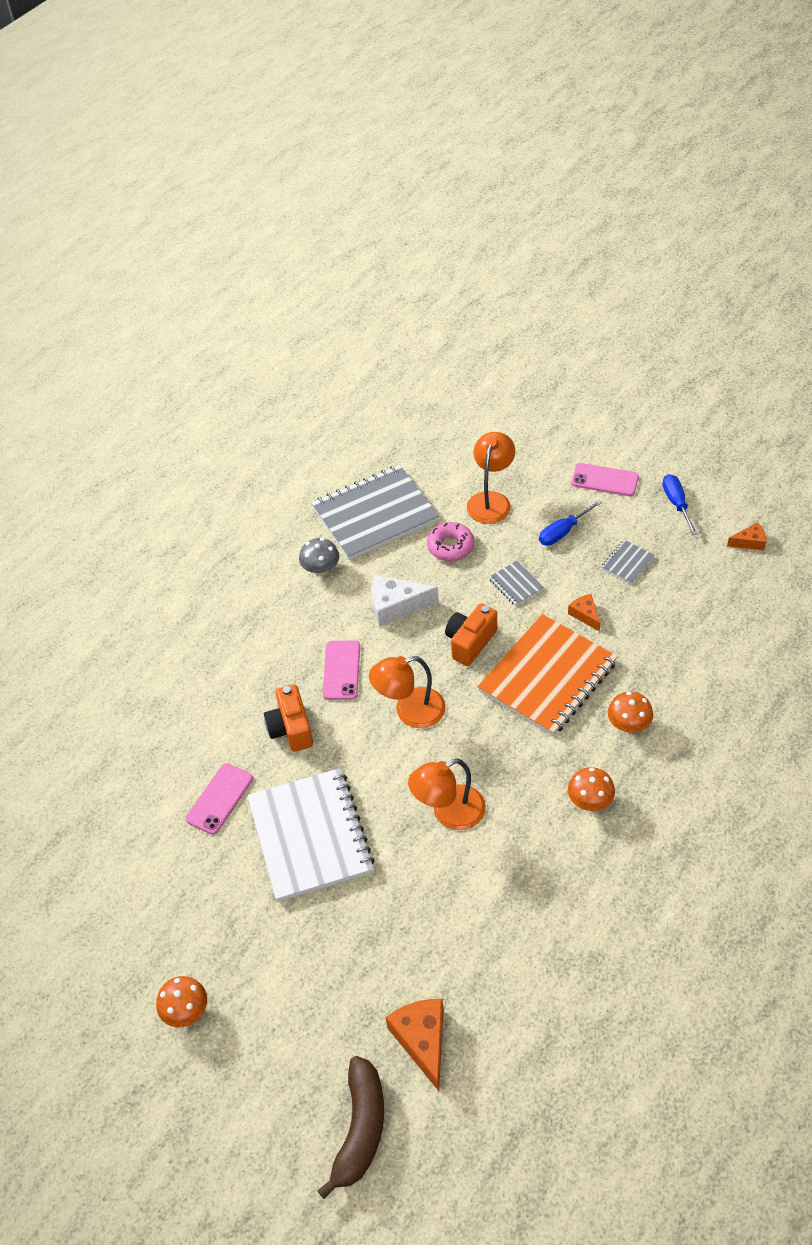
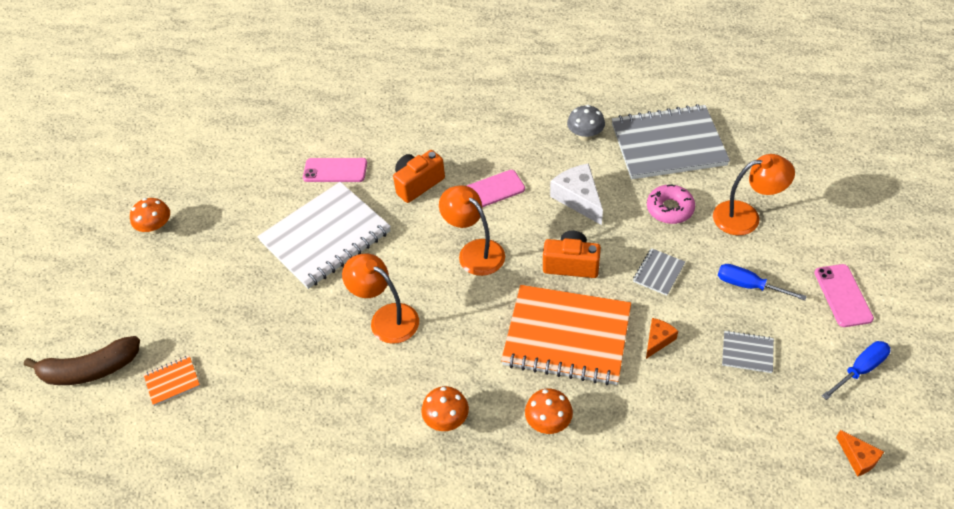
camera: 65 degrees right, 0 degrees up
grey notebook [311,465,439,560] -> grey notebook turned 45 degrees counterclockwise [612,104,730,180]
orange cheese [386,999,444,1091] -> orange notebook [143,355,200,406]

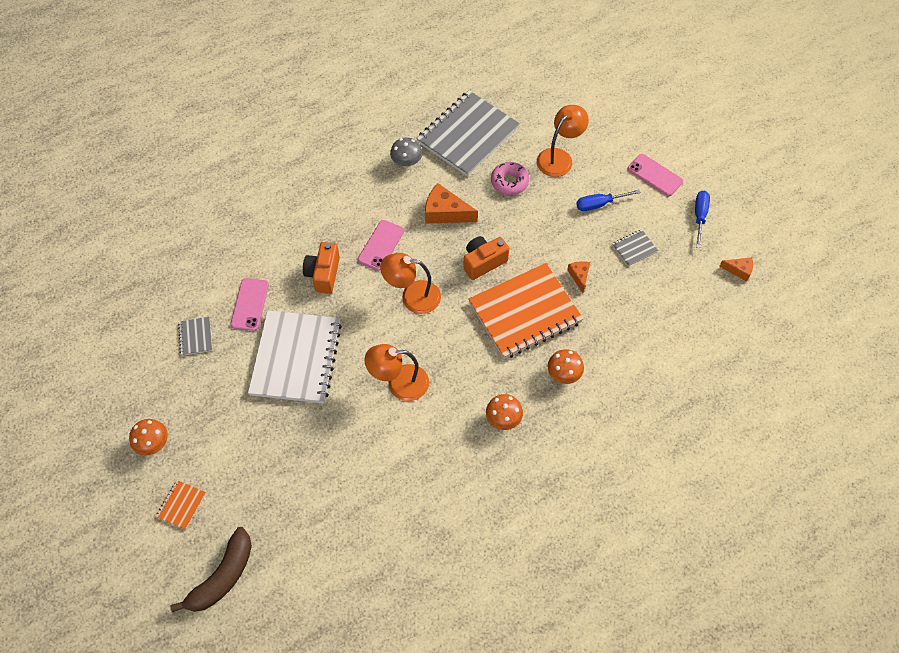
camera: 45 degrees left, 10 degrees up
orange notebook [143,355,200,406] -> orange notebook moved to [156,480,206,530]
pink phone [303,158,367,182] -> pink phone turned 45 degrees counterclockwise [230,278,269,331]
white cheese [550,163,603,225] -> orange cheese [425,183,478,223]
grey notebook [633,248,685,296] -> grey notebook moved to [178,317,212,356]

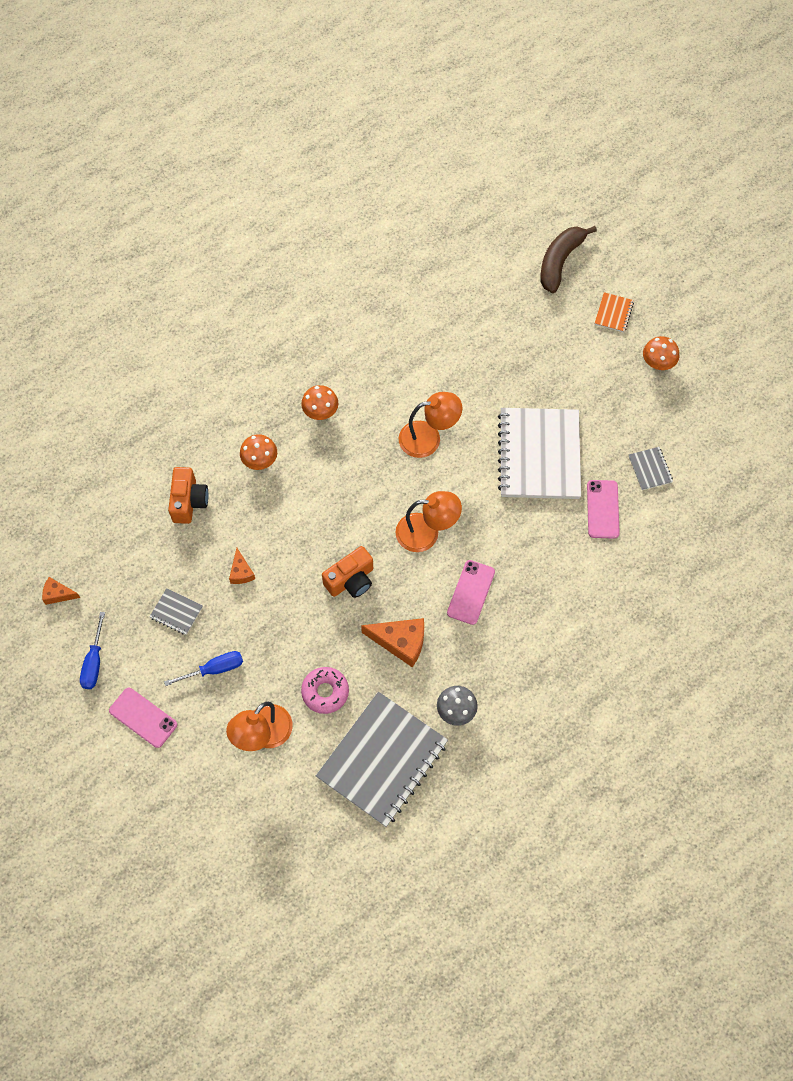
camera: 175 degrees right, 5 degrees up
orange camera [303,242,340,294] -> orange camera moved to [168,467,209,524]
orange notebook [468,263,583,359] -> none
grey notebook [612,229,658,266] -> grey notebook turned 60 degrees clockwise [149,588,203,635]

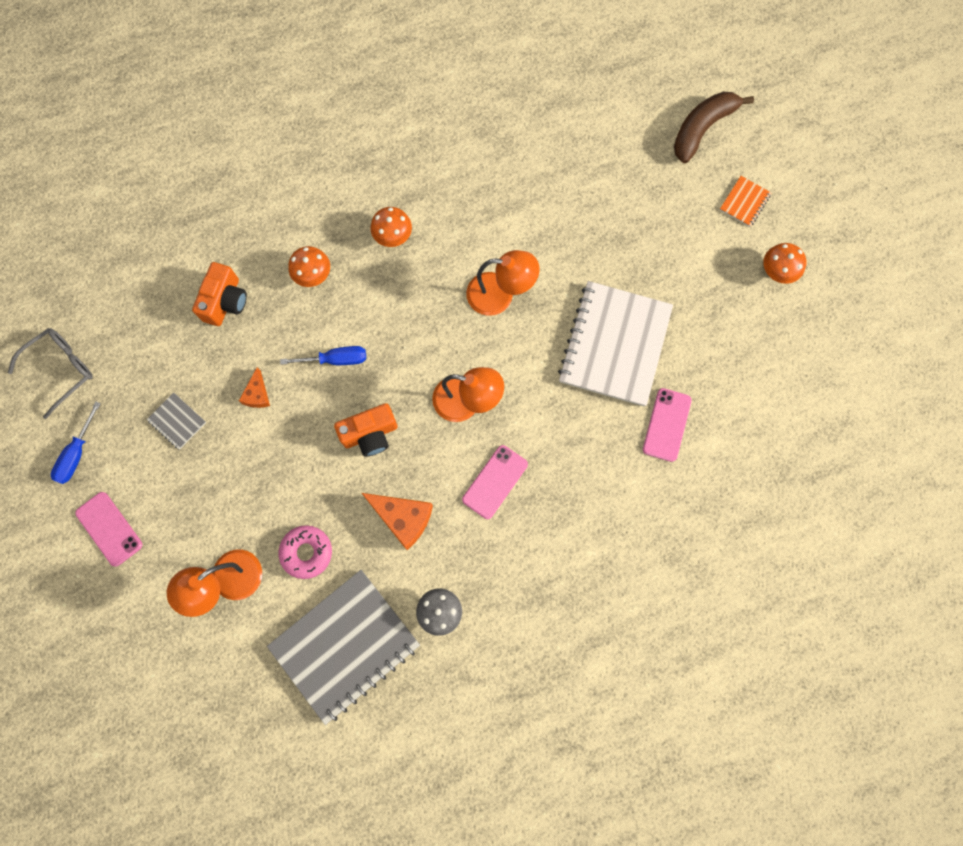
camera: 15 degrees right, 10 degrees up
orange cheese [42,577,80,605] -> grey glasses [8,328,93,419]
blue screwdriver [164,651,243,686] -> blue screwdriver moved to [280,346,366,365]
grey notebook [629,447,673,490] -> none

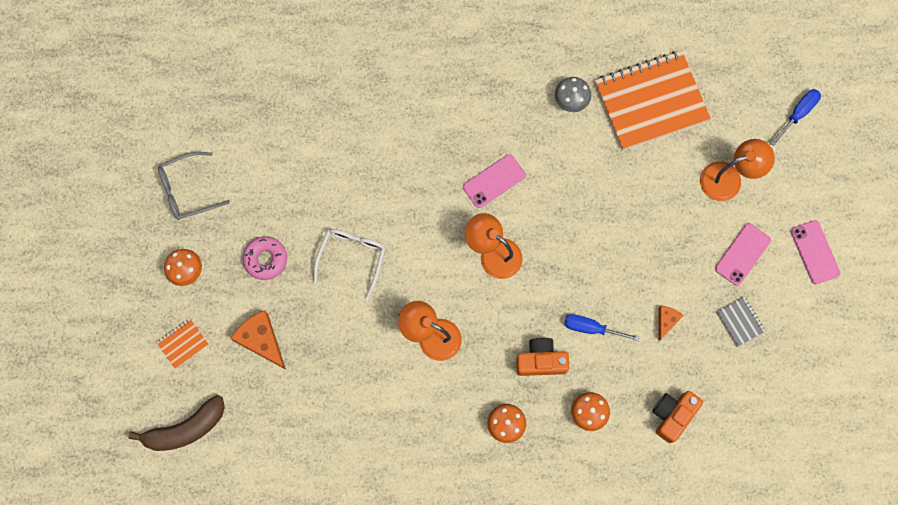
camera: 160 degrees left, 0 degrees up
grey glasses [8,328,93,419] -> grey glasses moved to [158,152,230,220]
blue screwdriver [51,401,101,484] -> blue screwdriver moved to [770,89,821,146]
grey notebook [267,570,420,725] -> orange notebook [595,51,711,150]
pink donut [278,525,332,579] -> pink donut moved to [243,236,287,280]
orange camera [334,403,397,457] -> orange camera moved to [516,338,569,376]
orange cheese [362,493,433,550] -> orange cheese moved to [230,310,286,370]
white notebook [558,281,673,406] -> white glasses [314,229,385,300]
pink phone [643,388,692,462] -> pink phone moved to [715,223,771,286]

